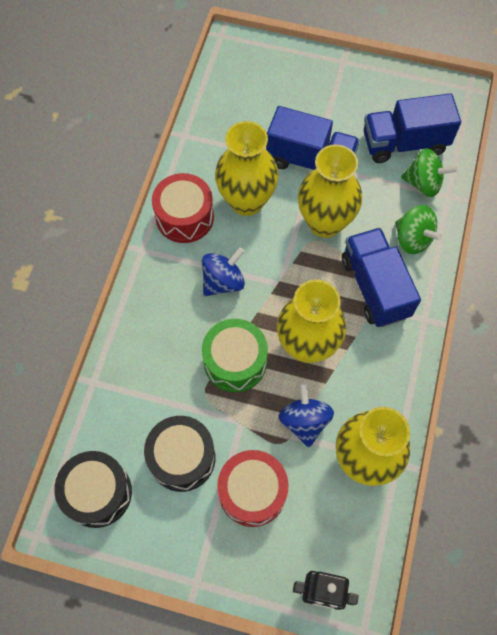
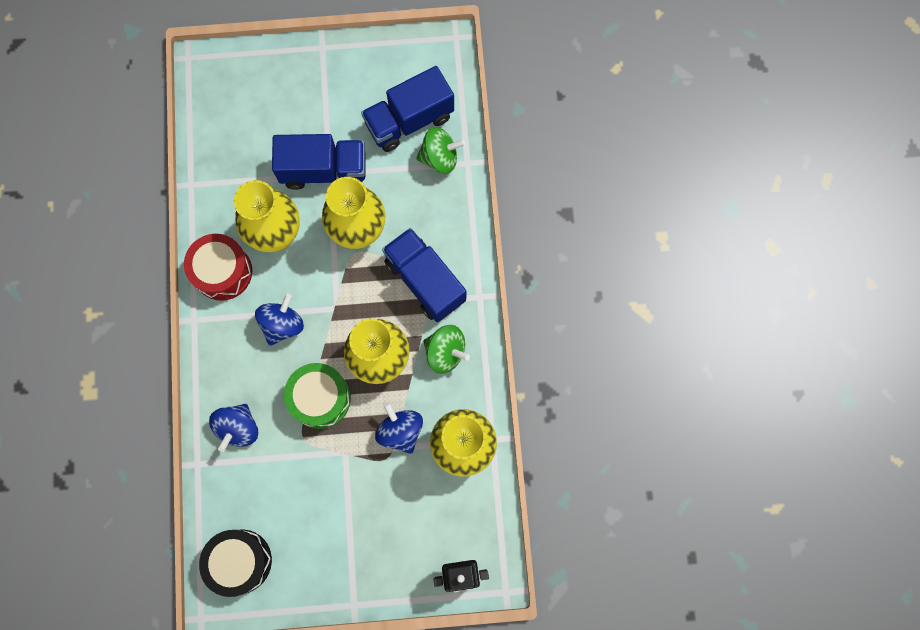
camera: 20 degrees left, 10 degrees up
black drum [144,416,215,492] -> none
red drum [217,450,289,527] -> none
green spinning top [395,205,442,254] -> green spinning top moved to [423,325,470,374]
none -> blue spinning top [209,404,258,452]

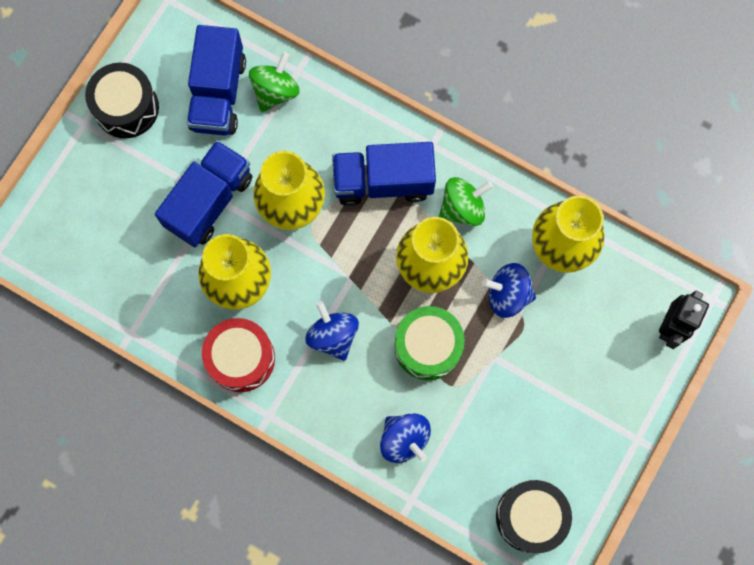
camera: 55 degrees left, 0 degrees up
none -> black drum [85,63,159,138]

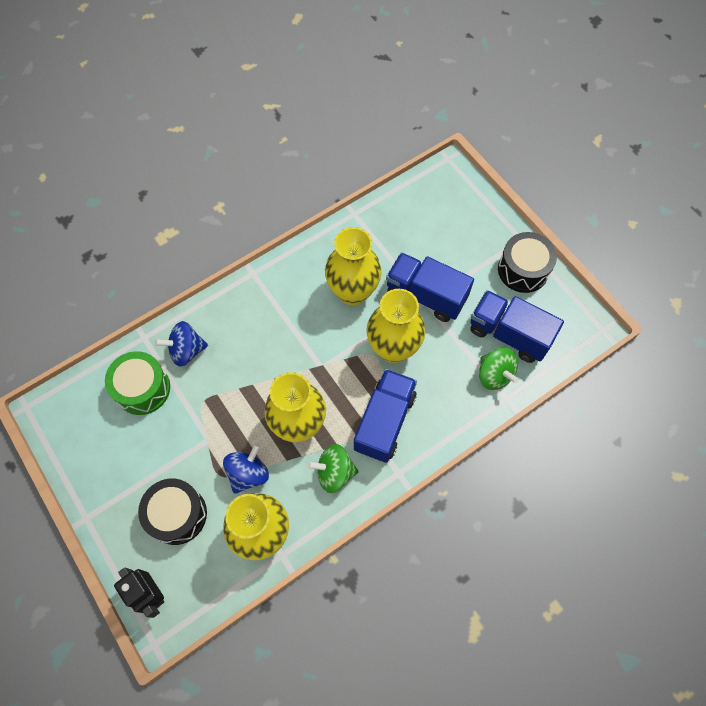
camera: 115 degrees right, 10 degrees down
blue truck [155,140,252,247] -> blue truck turned 150 degrees clockwise [386,252,474,322]
red drum [202,318,275,392] -> none
blue spinning top [305,301,359,361] -> none
green drum [394,306,465,380] -> green drum moved to [105,351,170,415]
green spinning top [439,177,493,226] -> green spinning top turned 90 degrees clockwise [307,444,359,493]
black drum [496,480,572,553] -> black drum moved to [138,479,207,545]

